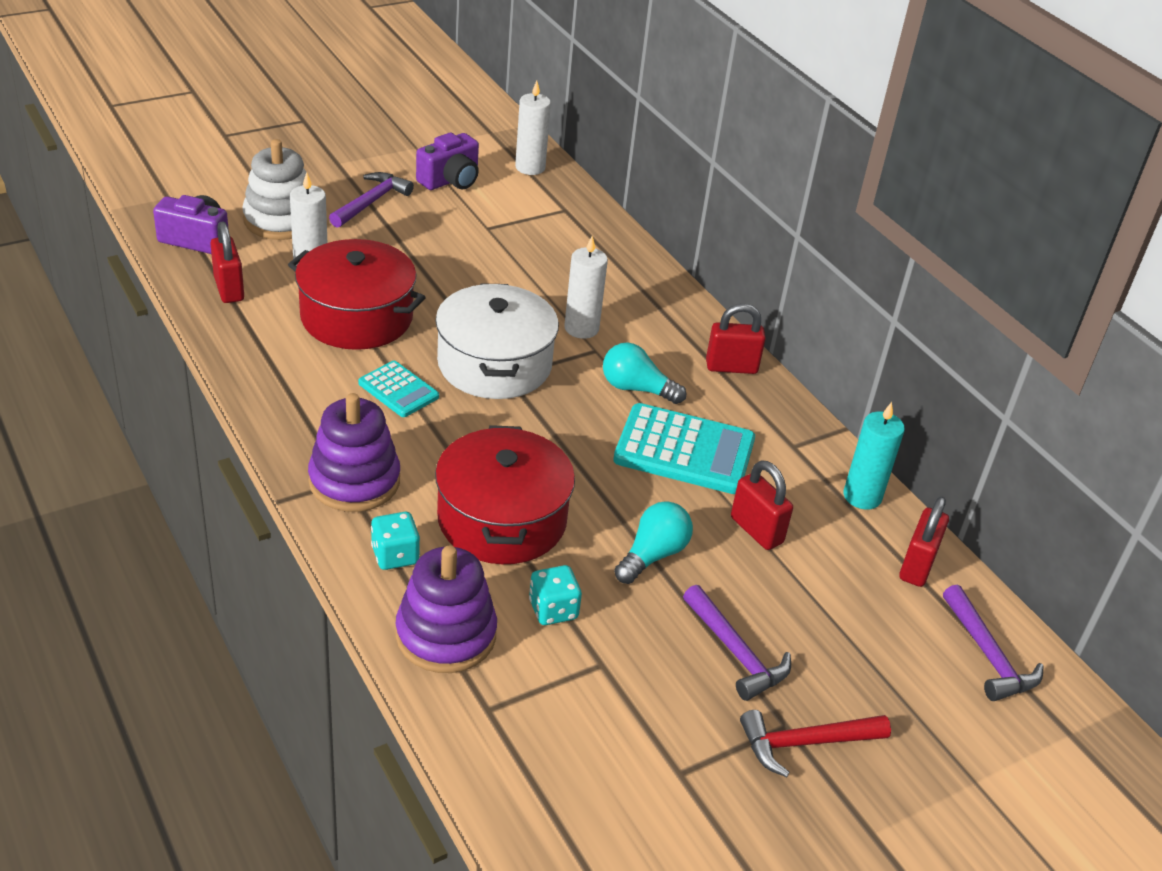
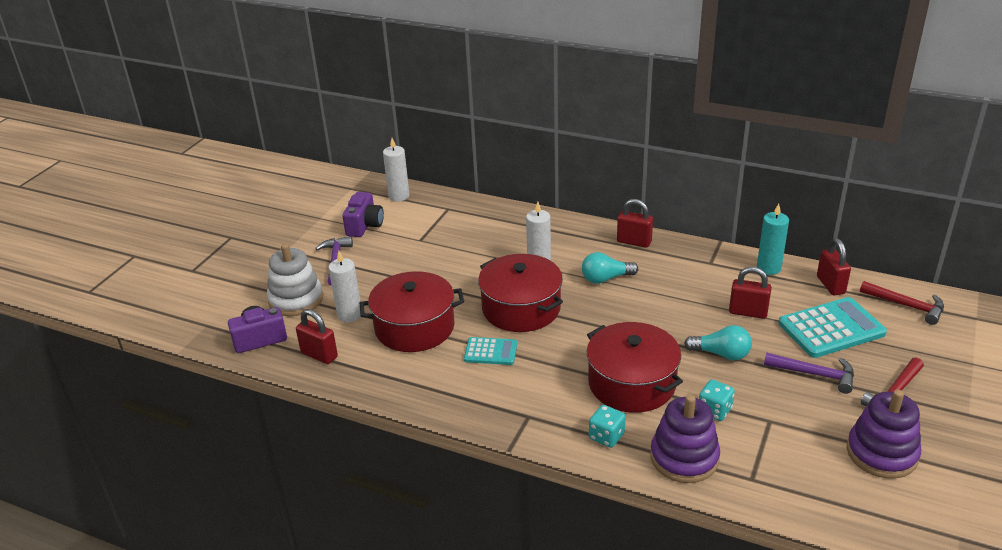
camera: 30 degrees left, 5 degrees down
purple stacking toy [308,393,400,512] -> purple stacking toy moved to [847,390,921,479]
white pot [435,283,559,399] -> red pot [478,254,563,332]
turquoise calculator [613,403,755,494] -> turquoise calculator moved to [778,297,887,358]
turquoise light bulb [614,501,693,584] -> turquoise light bulb turned 105 degrees clockwise [684,325,752,360]
red padlock [706,304,766,374] -> red padlock turned 60 degrees clockwise [617,199,653,248]
purple hammer [943,585,1044,701] -> red hammer [860,281,944,325]

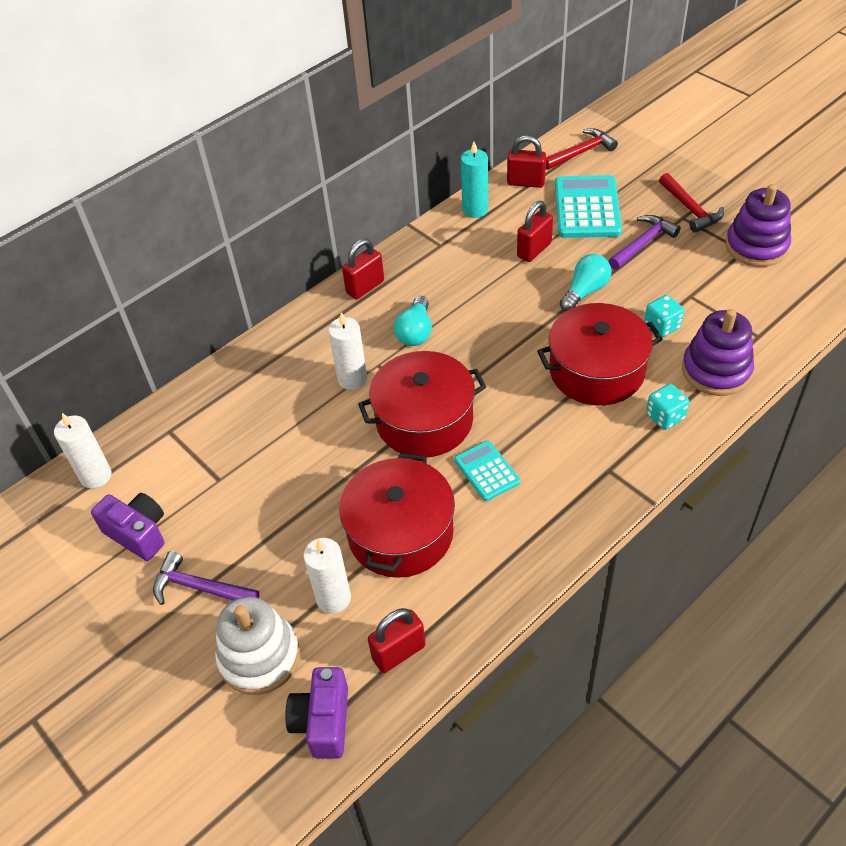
camera: 65 degrees left, 15 degrees up
turquoise calculator [464,337,517,365] -> turquoise calculator turned 60 degrees counterclockwise [454,441,520,501]

